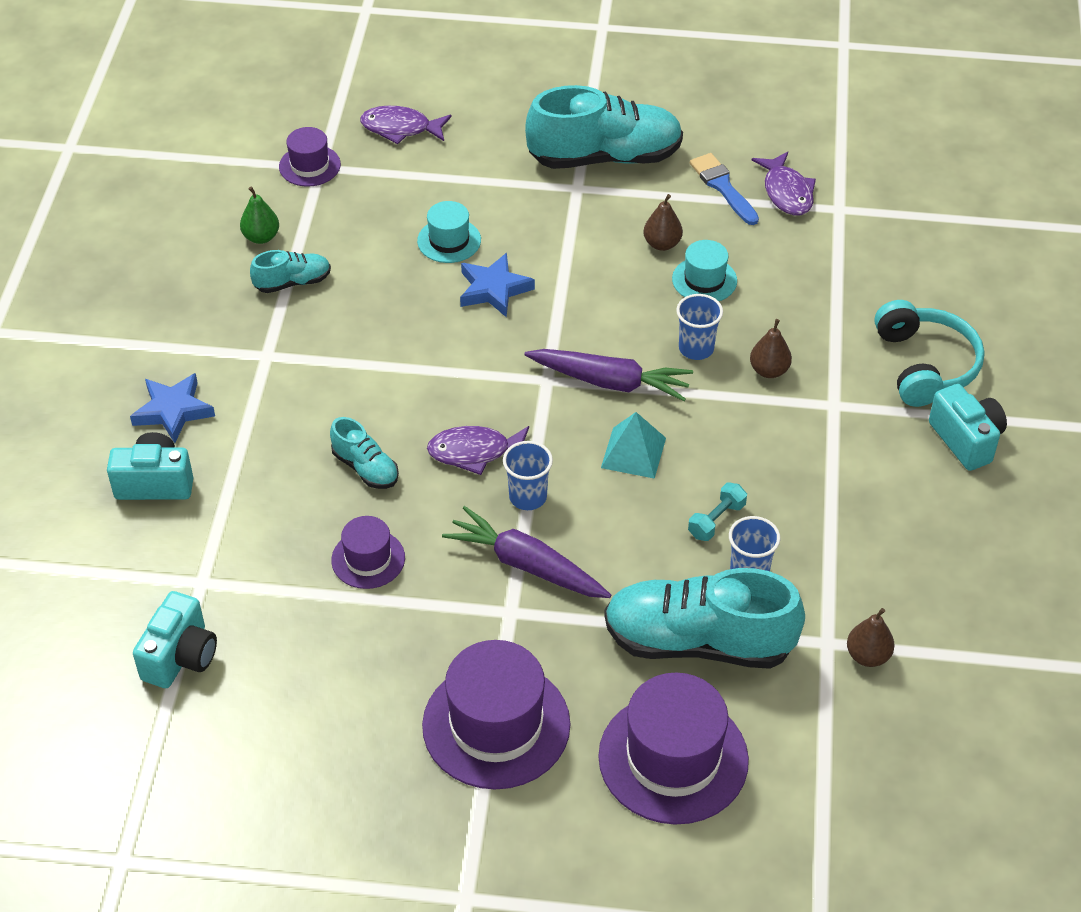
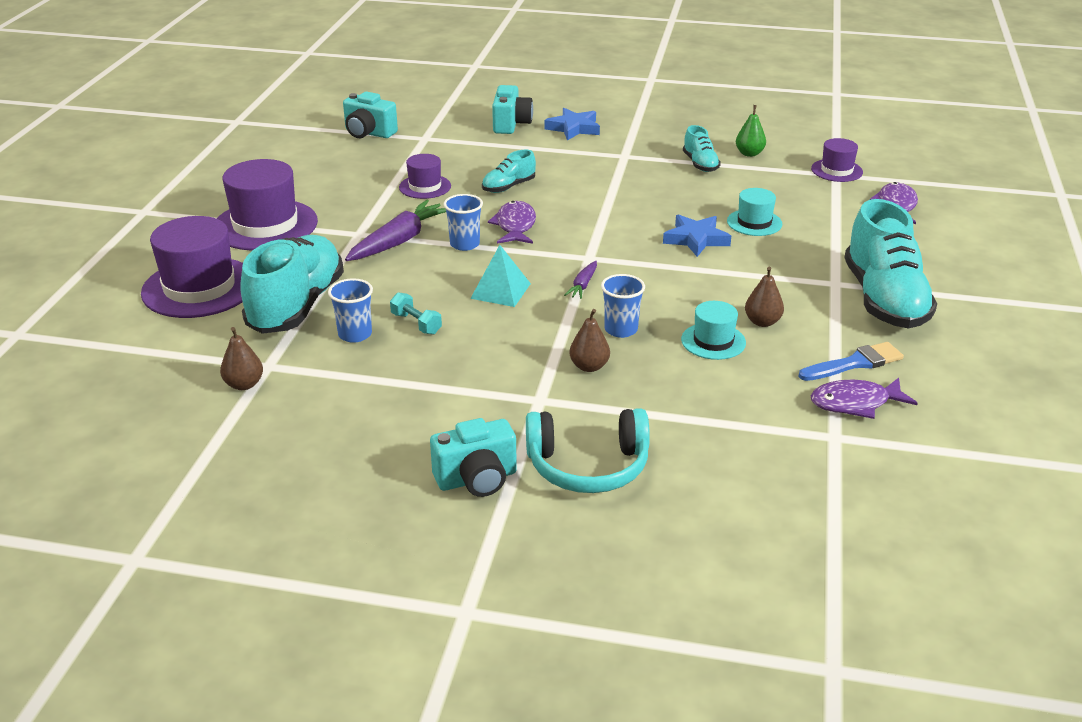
camera: 95 degrees right, 15 degrees down
purple carrot [524,349,693,401] -> purple carrot [564,261,597,299], size x0.50

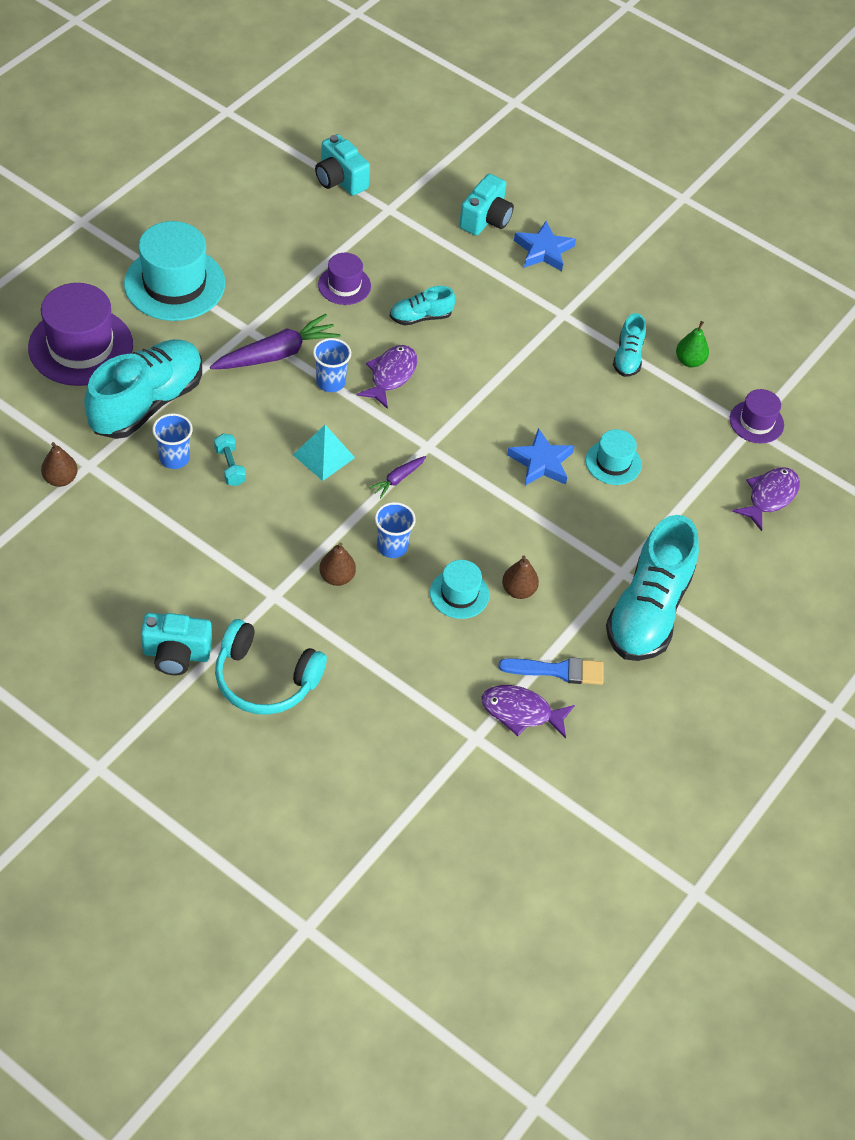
camera: 20 degrees right, 20 degrees up
purple hat [217,159,318,250] -> turquoise hat [124,221,225,321]

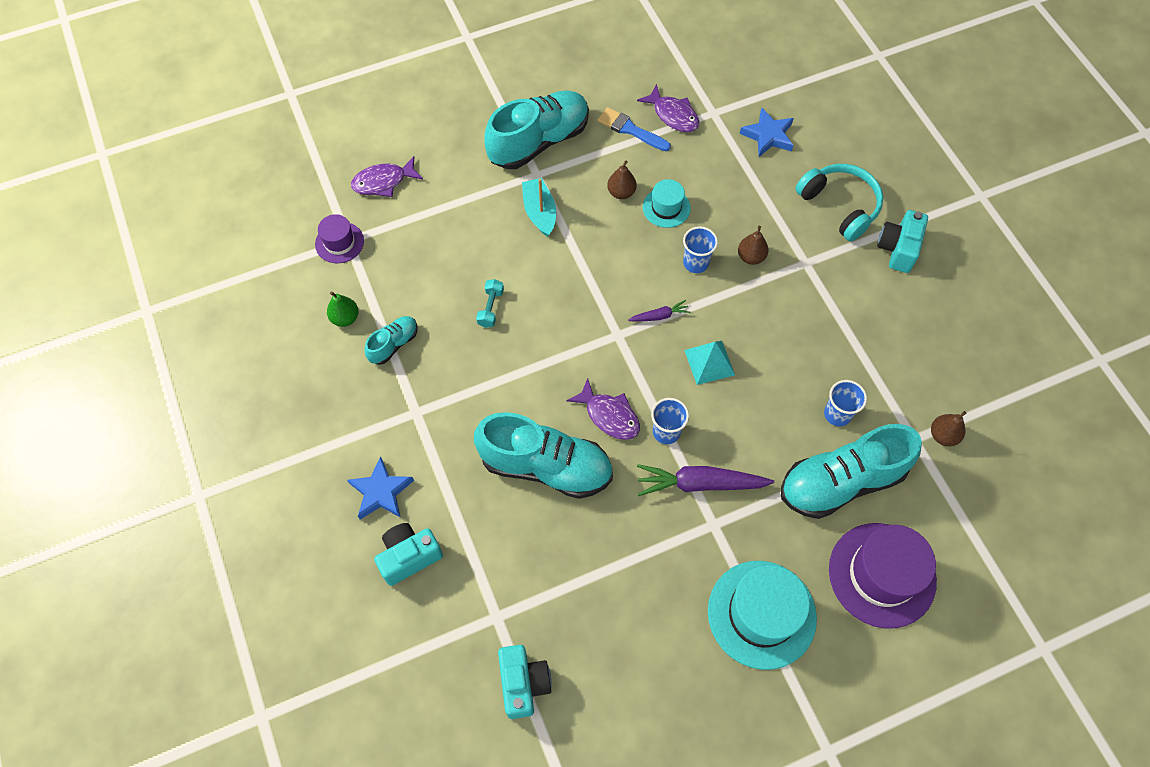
camera: 145 degrees left, 10 degrees up
turquoise camera [141,613,212,675] -> turquoise camera turned 105 degrees counterclockwise [877,210,928,273]
turquoise dumbbell [214,433,246,486] -> turquoise dumbbell moved to [476,279,504,328]
purple hat [318,253,371,305] -> none
purple fish [356,345,417,409] -> purple fish turned 105 degrees counterclockwise [566,378,640,440]
turquoise shoe [390,286,455,326] -> turquoise shoe [474,412,613,499], size x2.08
blue star [507,428,574,486] -> blue star moved to [740,108,794,157]
turquoise hat [586,429,642,485] -> none
none -> turquoise boat [522,178,556,237]

